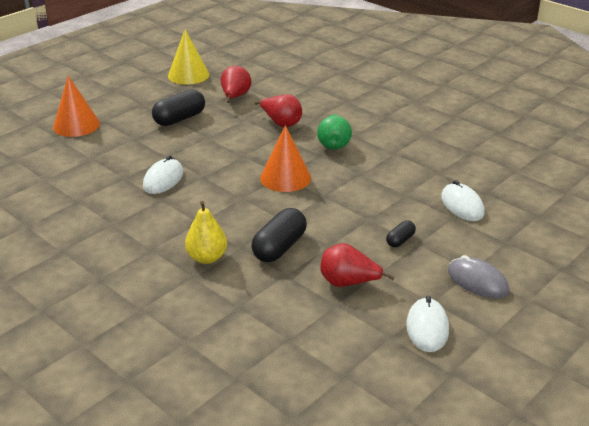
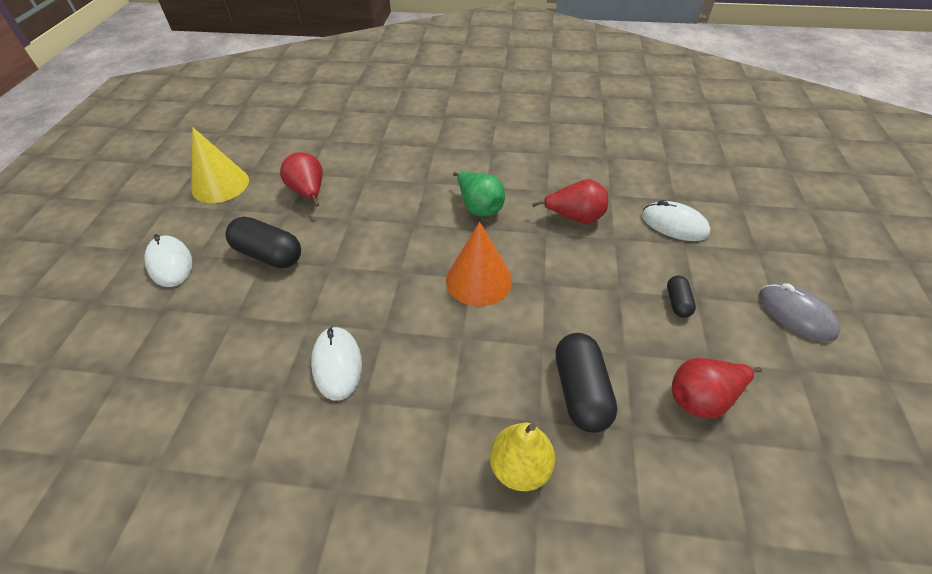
camera: 35 degrees left, 15 degrees up
orange cone [53,76,100,137] -> none
black capsule [152,89,205,126] -> black capsule turned 75 degrees counterclockwise [226,216,301,268]
red pear [255,94,302,127] -> red pear moved to [532,179,608,224]
white mouse [406,296,449,352] -> white mouse moved to [144,234,192,287]
grey mouse [448,255,509,299] -> grey mouse turned 45 degrees clockwise [759,283,841,342]

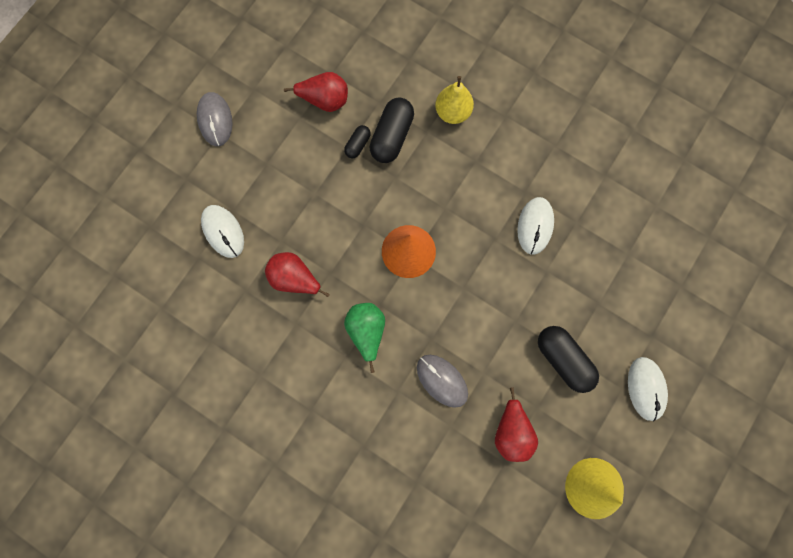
camera: 155 degrees left, 30 degrees up
black capsule [667,276,696,318] -> black capsule moved to [344,125,371,158]
none -> grey mouse [417,355,468,408]

